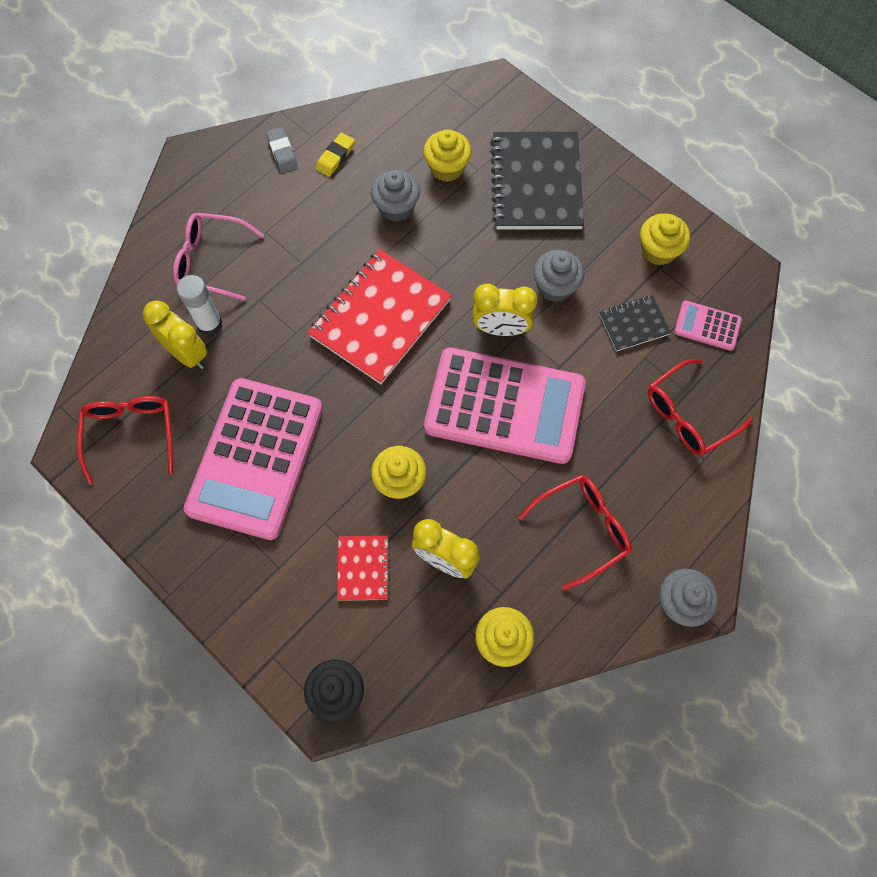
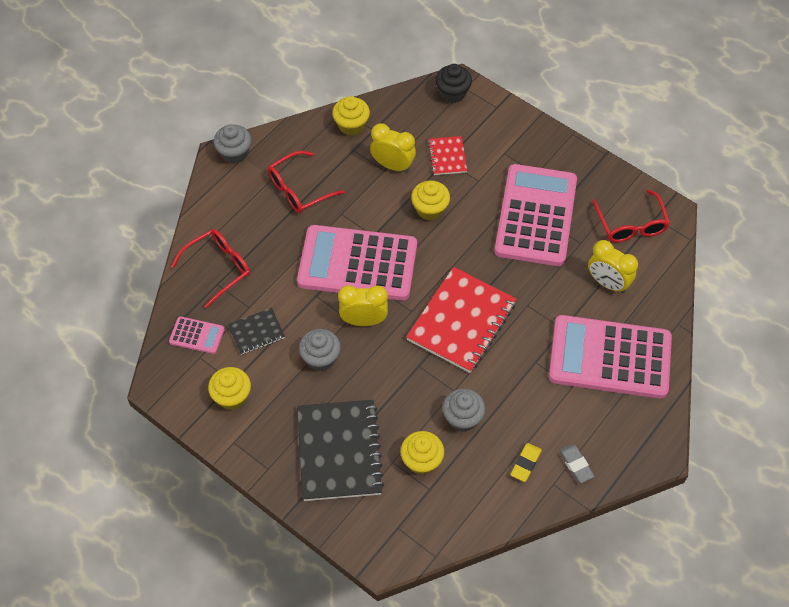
camera: 175 degrees right, 10 degrees down
pink glasses [173,212,264,301] -> pink calculator [549,315,672,399]
white glue stick [177,275,222,336] -> none

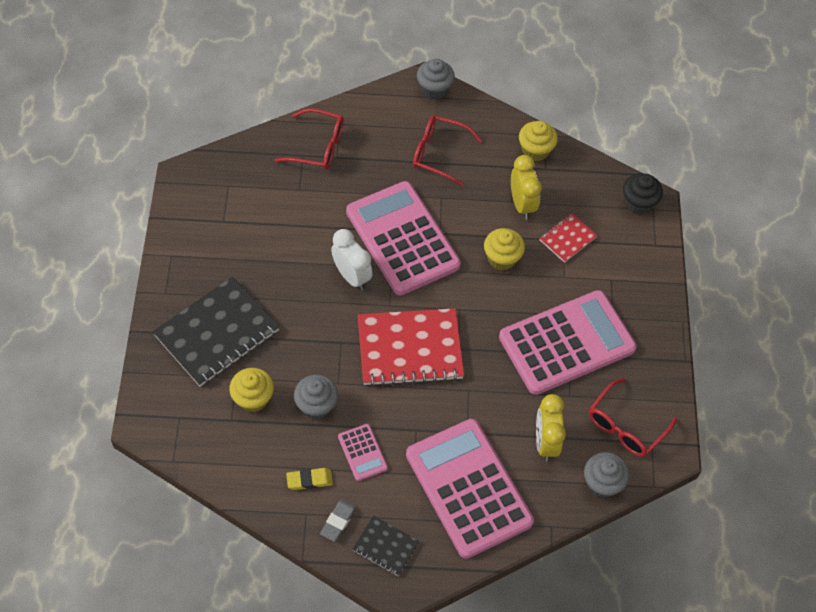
camera: 50 degrees right, 0 degrees up
pink calculator [169,316,224,354] -> pink calculator moved to [338,424,388,481]
yellow cupcake [208,367,251,410] -> none
black notebook [228,308,285,355] -> black notebook moved to [352,516,419,576]
grey cupcake [299,329,341,371] -> grey cupcake moved to [584,452,629,498]
yellow clock [338,285,388,326] -> white clock [331,229,373,290]

